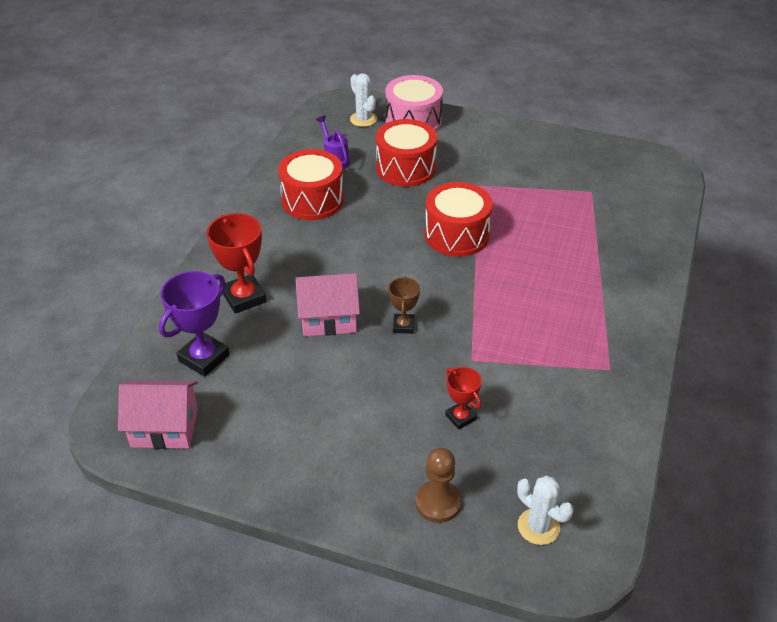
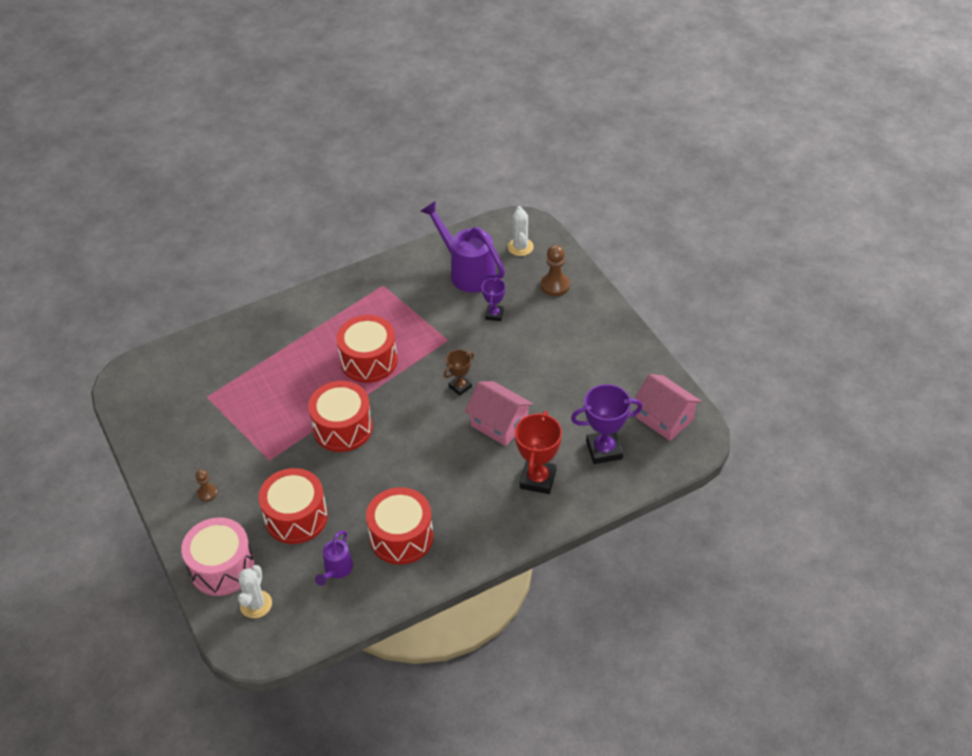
camera: 135 degrees left, 5 degrees up
red trophy [445,367,482,430] -> purple trophy [481,277,506,321]
none -> brown pawn [196,469,218,502]
none -> red drum [336,315,398,383]
none -> purple watering can [420,201,505,293]

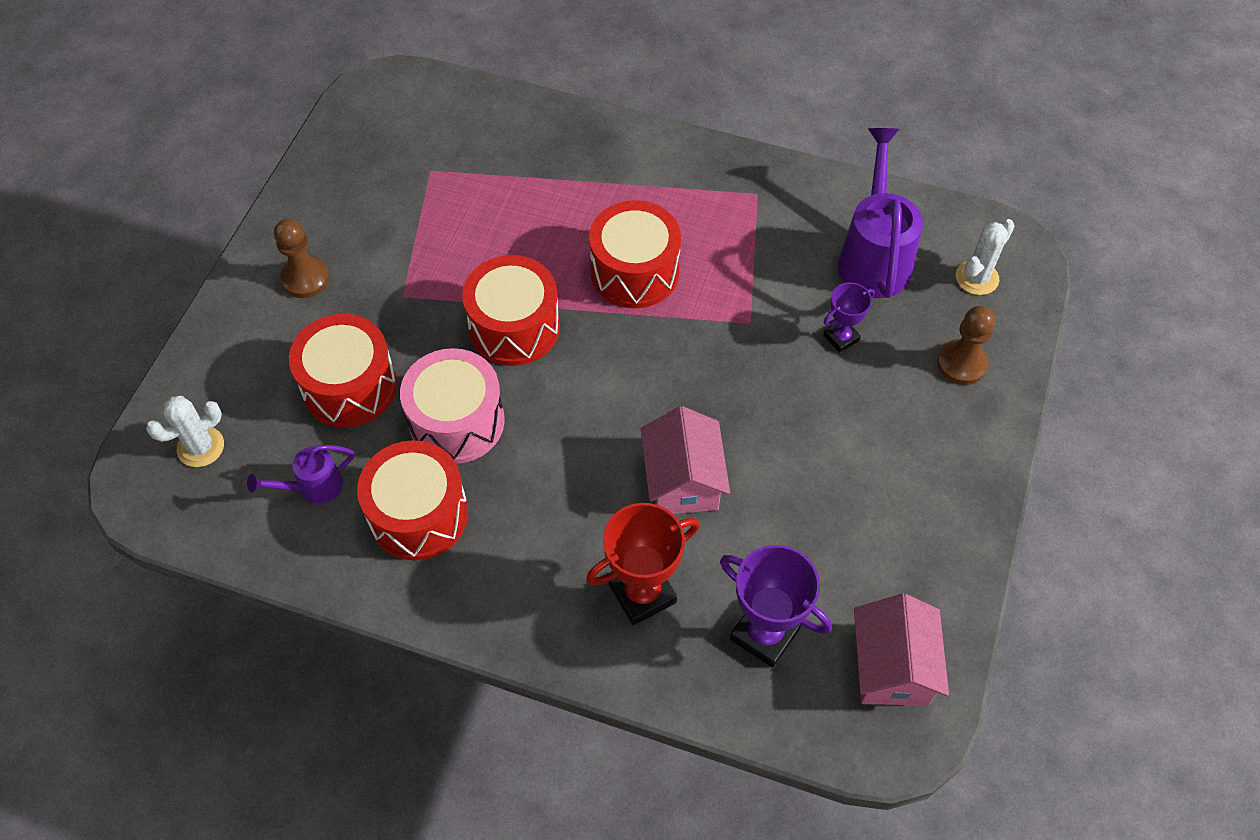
camera: 45 degrees right, 10 degrees up
pink drum [181,517,255,596] -> pink drum moved to [400,348,505,464]
brown pawn [196,469,218,502] -> brown pawn [274,219,330,298], size x1.65
brown trophy [444,350,474,396] -> none

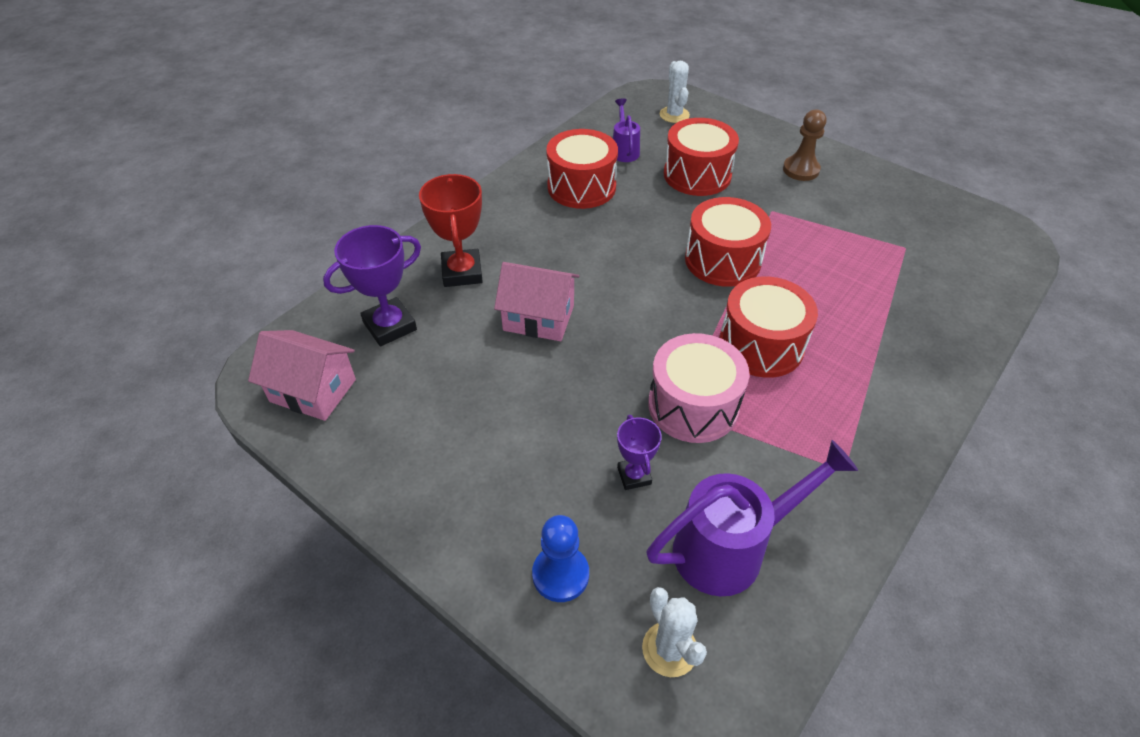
camera: 110 degrees right, 10 degrees down
pink drum [400,348,505,464] -> pink drum moved to [648,333,749,443]
purple watering can [838,128,923,298] -> purple watering can turned 45 degrees counterclockwise [646,440,858,597]
brown pawn [937,306,996,385] -> blue pawn [532,515,589,602]

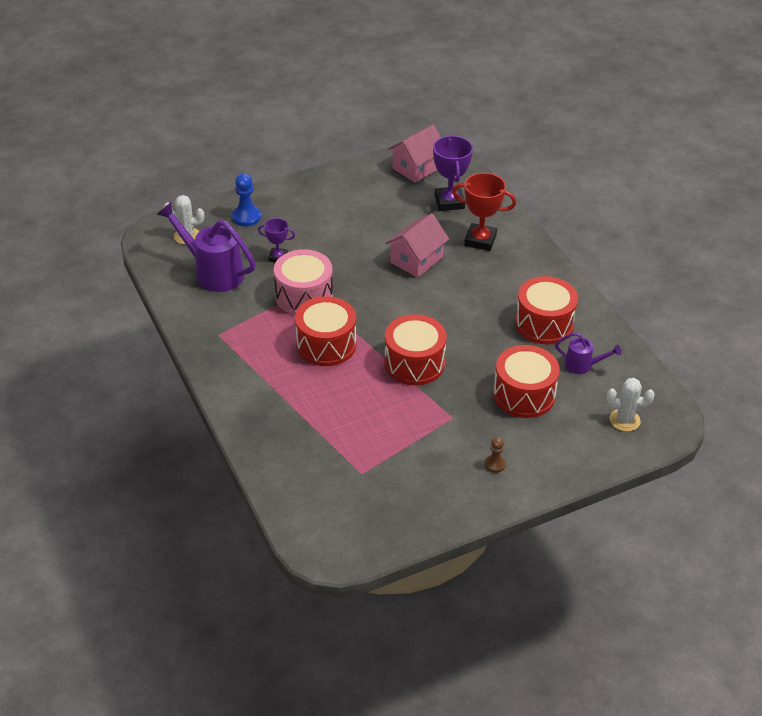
camera: 115 degrees right, 5 degrees down
purple watering can [646,440,858,597] -> purple watering can turned 120 degrees clockwise [157,202,256,292]
brown pawn [783,110,826,181] -> brown pawn [485,437,506,473], size x0.61

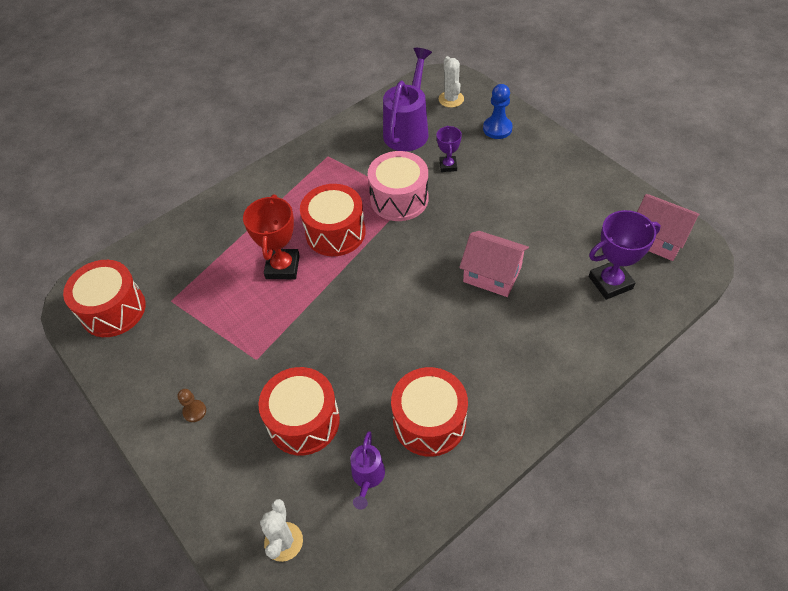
camera: 80 degrees right, 10 degrees up
red drum [384,314,447,385] -> red drum moved to [63,260,146,337]
red trophy [452,173,516,251] -> red trophy moved to [243,194,300,279]

